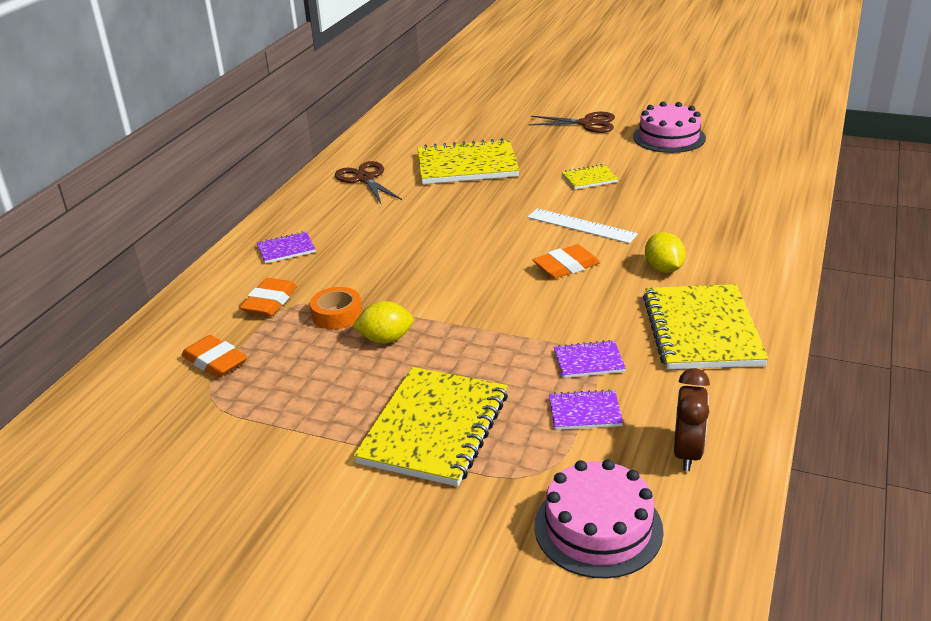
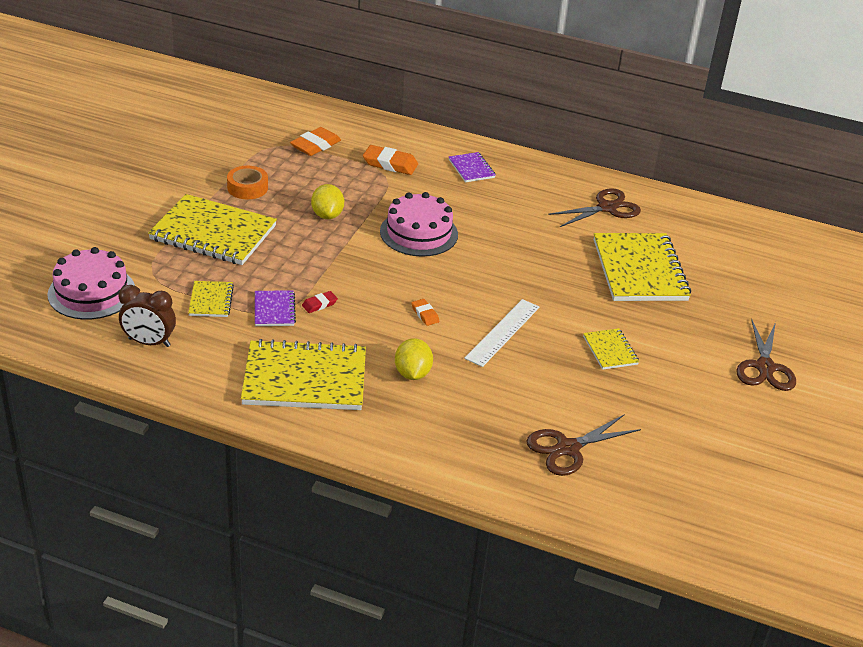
camera: 85 degrees right, 5 degrees up
orange tape [310,287,362,330] -> orange tape moved to [227,166,268,199]
orange eraser [533,244,600,279] -> orange eraser [412,299,440,326], size x0.55
purple notebook [549,389,623,430] -> yellow notebook [188,281,234,317]
pink cake [633,102,706,153] -> pink cake moved to [380,192,458,257]
yellow lemon [645,232,686,273] -> yellow lemon turned 75 degrees counterclockwise [395,338,433,380]
none -> red eraser [302,291,338,313]
none -> brown scissors [526,414,641,476]

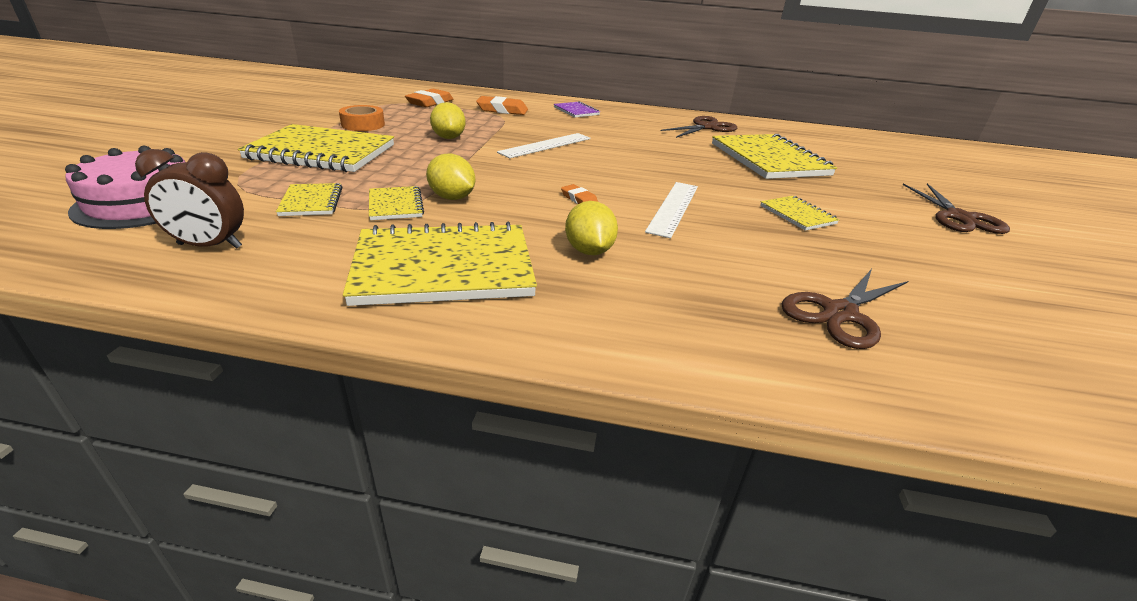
camera: 10 degrees left, 5 degrees down
purple notebook [255,290,296,326] -> yellow notebook [369,186,424,220]
red eraser [302,291,338,313] -> yellow lemon [426,153,475,200]
pink cake [380,192,458,257] -> white ruler [497,133,591,158]

